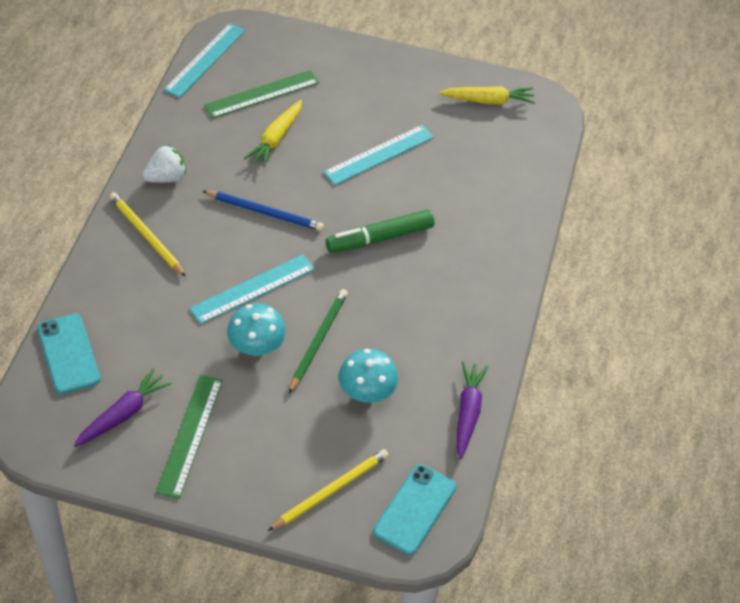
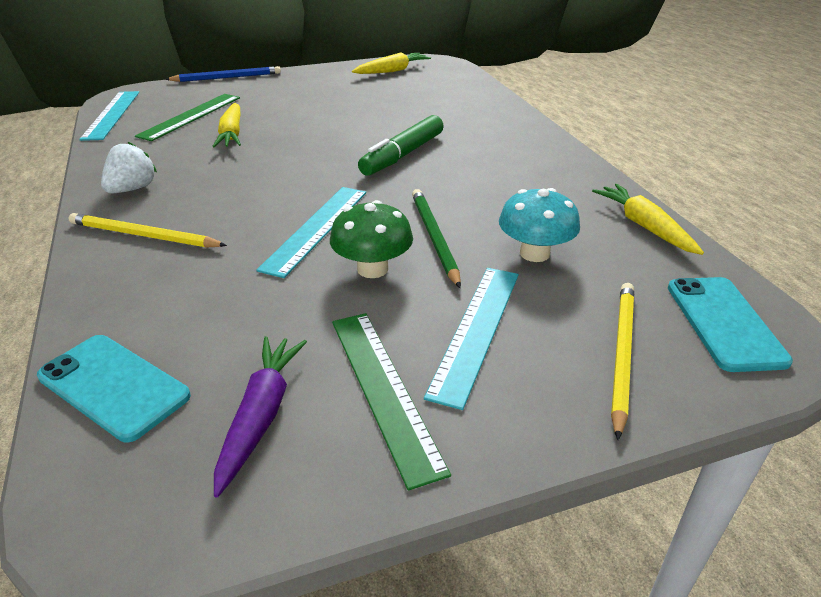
camera: 30 degrees left, 15 degrees down
blue pencil [203,191,324,231] -> blue pencil moved to [165,66,281,82]
turquoise mushroom [227,303,286,356] -> green mushroom [330,200,413,278]
turquoise ruler [323,125,434,185] -> turquoise ruler moved to [424,268,519,410]
purple carrot [456,362,488,459] -> yellow carrot [592,184,704,255]

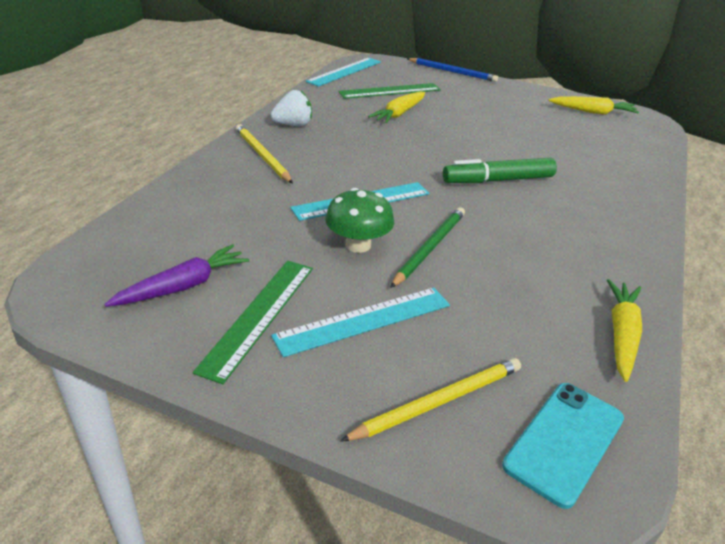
camera: 40 degrees right, 0 degrees up
turquoise phone [37,335,191,442] -> none
turquoise mushroom [499,188,580,262] -> none

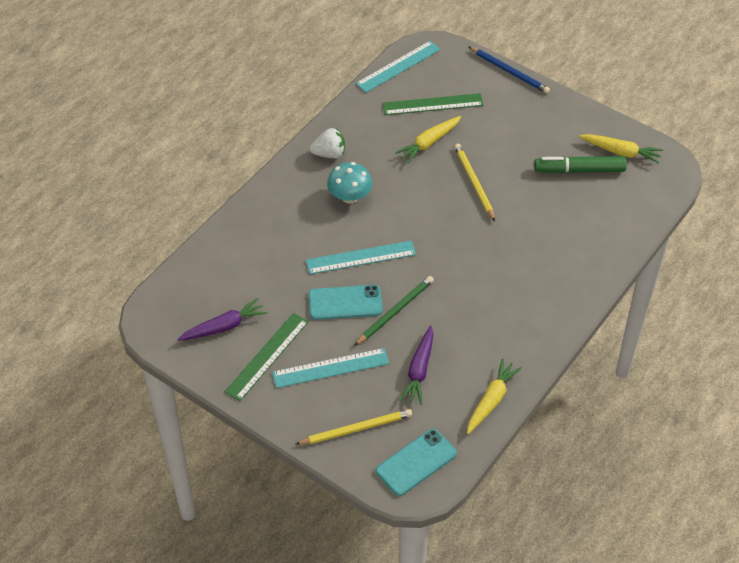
camera: 15 degrees right, 15 degrees up
yellow pencil [236,124,293,184] -> yellow pencil moved to [454,144,495,221]
green mushroom [325,188,394,253] -> turquoise phone [308,285,383,320]
green marker [443,158,557,183] -> green marker moved to [534,156,627,174]
none -> turquoise mushroom [327,162,372,204]
none -> purple carrot [400,325,433,405]

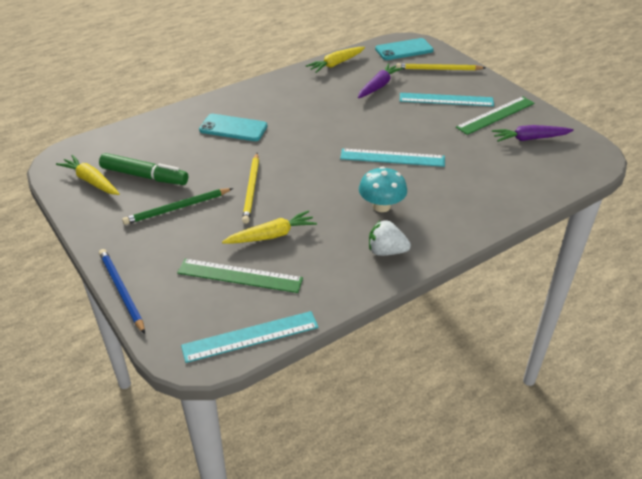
camera: 160 degrees left, 10 degrees down
turquoise phone [308,285,383,320] -> turquoise phone moved to [199,114,267,141]
green pencil [354,276,434,346] -> green pencil moved to [122,188,233,225]

